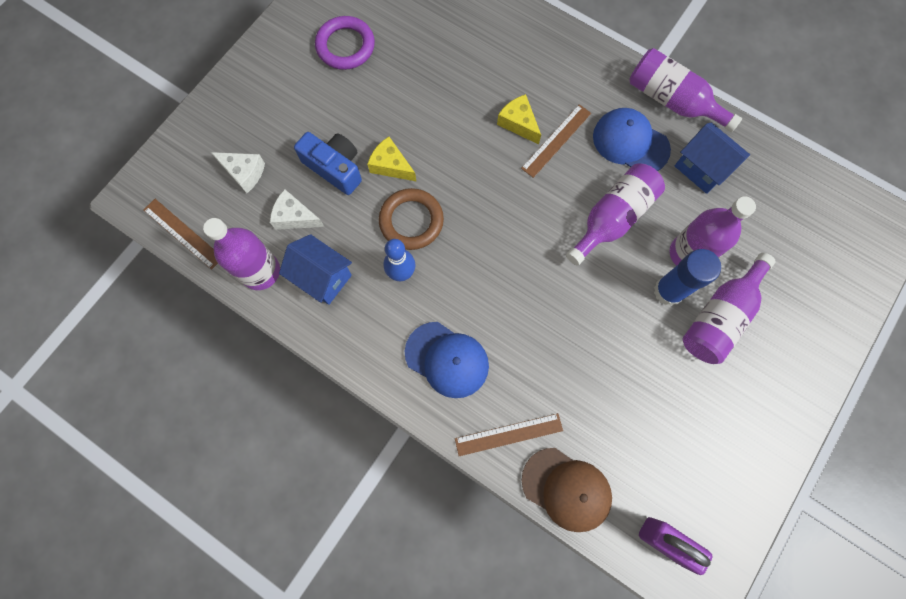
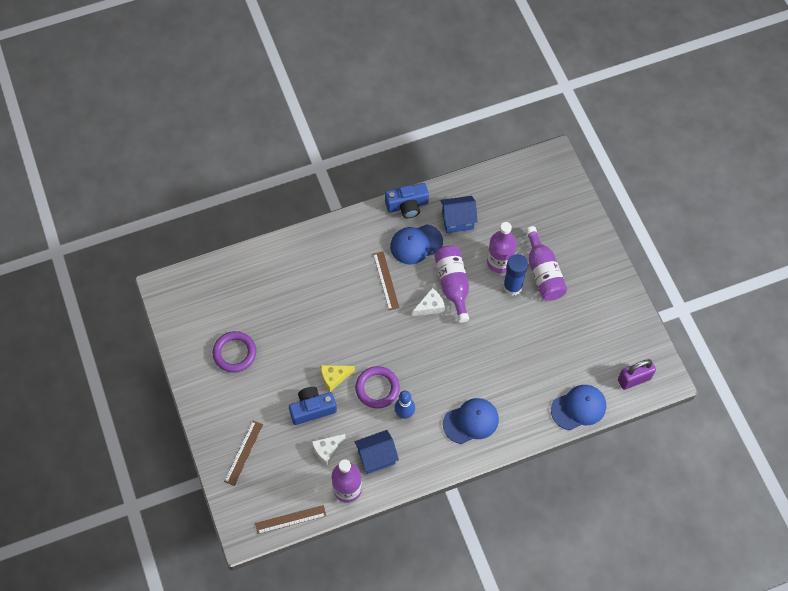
camera: 55 degrees left, 10 degrees down
white cheese [211,152,265,193] -> white cheese moved to [412,288,445,316]
brown ring [379,188,444,250] -> purple ring [355,366,400,408]
brown ruler [455,413,563,456] -> brown ruler moved to [224,421,263,486]
yellow cheese [497,94,541,144] -> none
brown cap [522,448,612,532] -> blue cap [551,385,606,430]
purple bottle [629,48,742,132] -> blue camera [385,183,429,218]

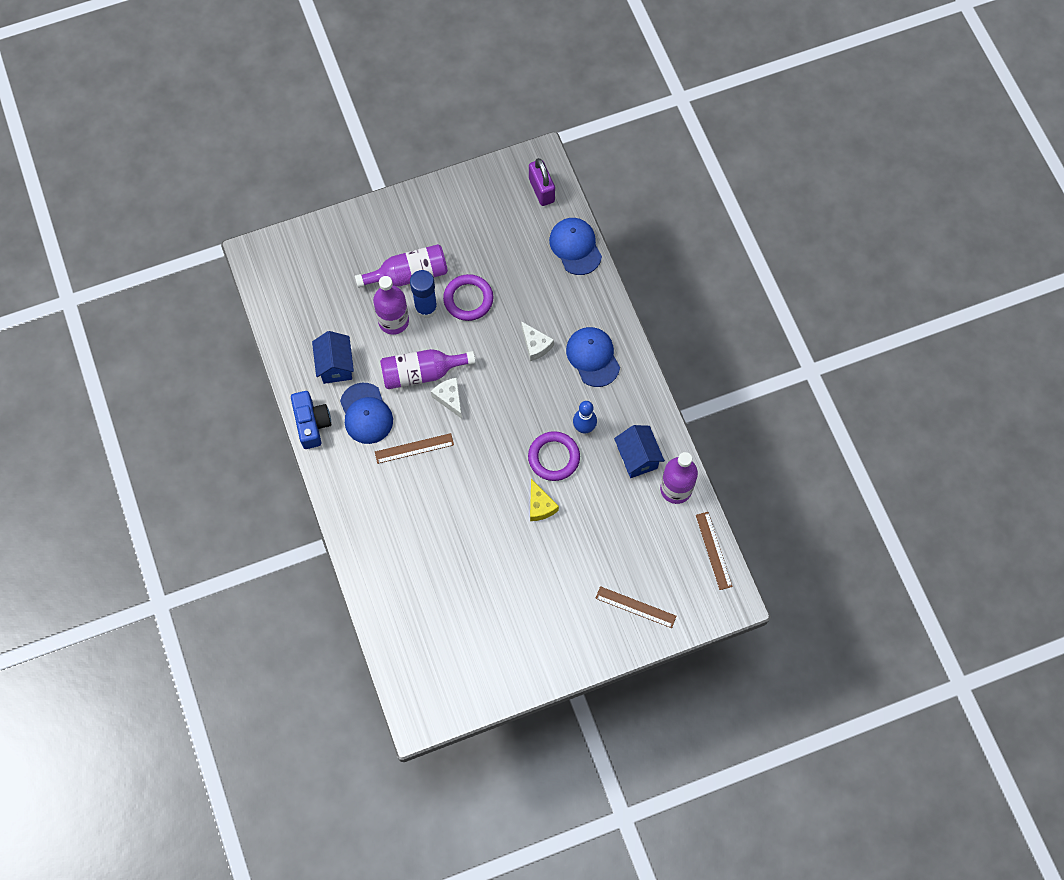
camera: 90 degrees left, 5 degrees up
purple ring [212,331,256,373] -> purple ring moved to [443,274,493,321]
blue camera [289,387,337,425] -> none
white cheese [312,434,346,466] -> white cheese moved to [521,321,554,361]

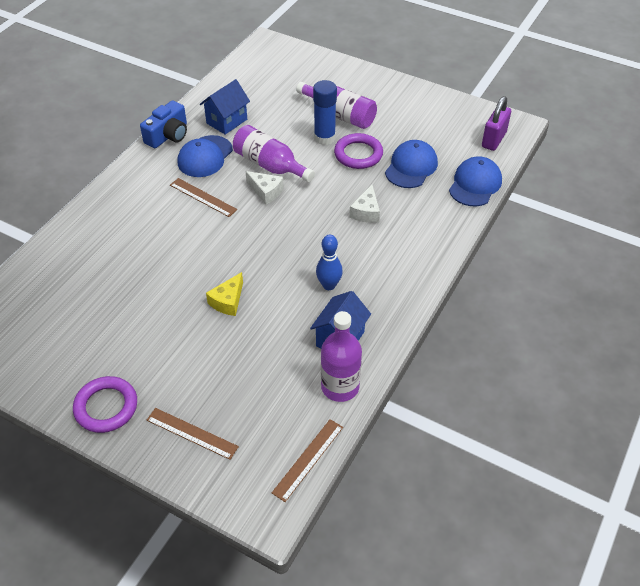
camera: 50 degrees right, 20 degrees down
purple bottle [373,276,409,335] -> none
white cheese [431,378,462,419] -> white cheese turned 105 degrees clockwise [246,171,284,205]
purple ring [528,431,580,481] -> purple ring moved to [73,376,137,433]
blue cap [566,327,620,387] -> blue cap moved to [385,140,438,188]
brown ruler [595,586,676,628] -> brown ruler turned 45 degrees counterclockwise [147,408,239,460]

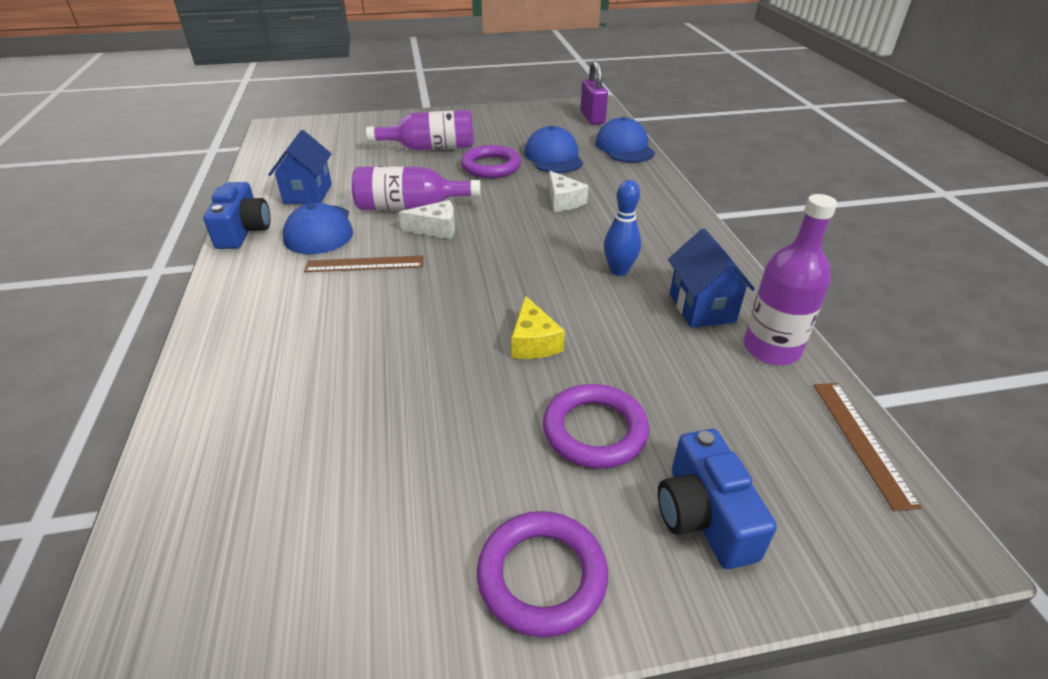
camera: 40 degrees left, 10 degrees down
brown ruler [147,408,239,460] -> blue camera [658,429,777,569]
blue glue stick [313,80,337,145] -> none
none -> purple ring [543,384,649,469]

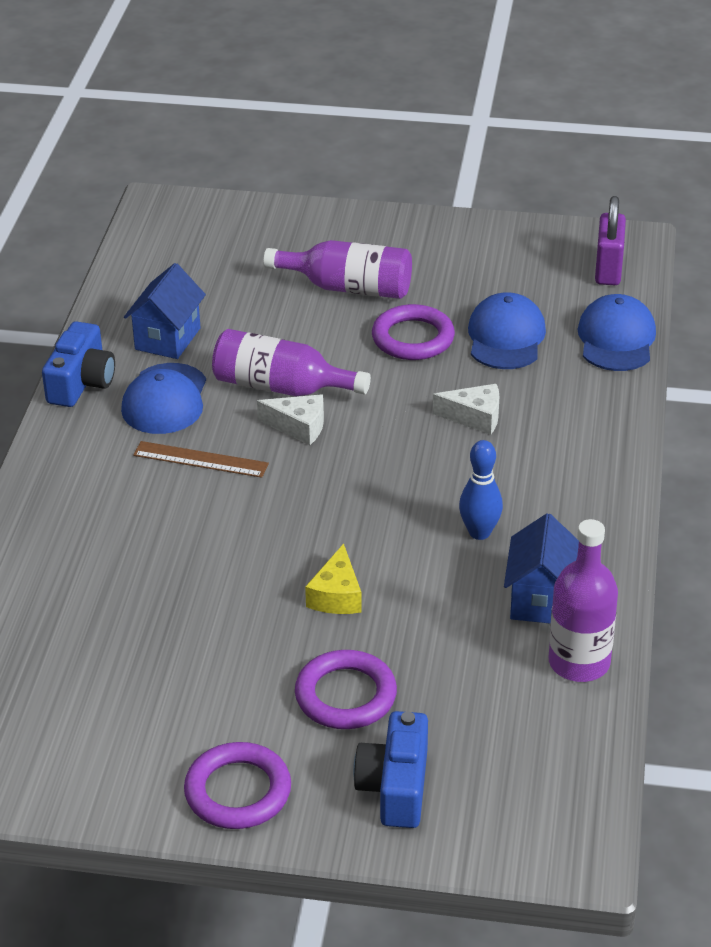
camera: 20 degrees right, 0 degrees up
white cheese [549,171,589,212] -> white cheese turned 75 degrees counterclockwise [433,384,499,435]
brown ruler [814,383,922,511] -> none

